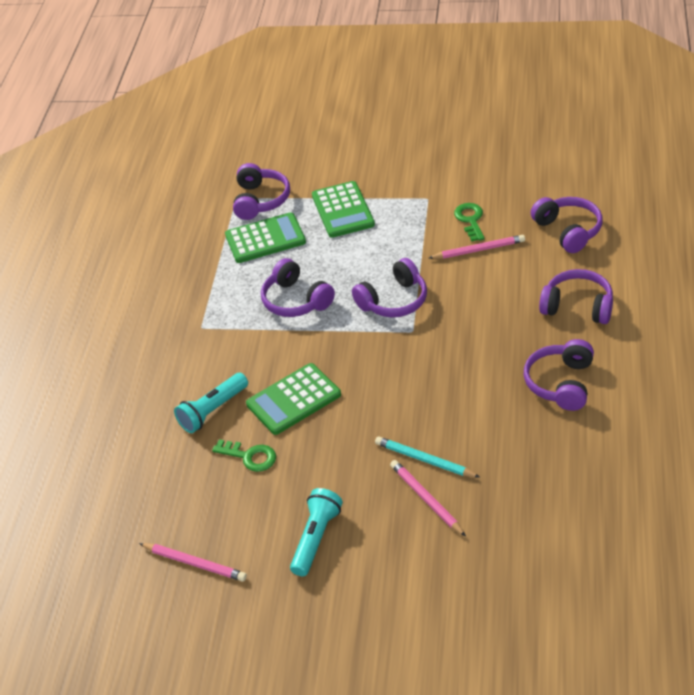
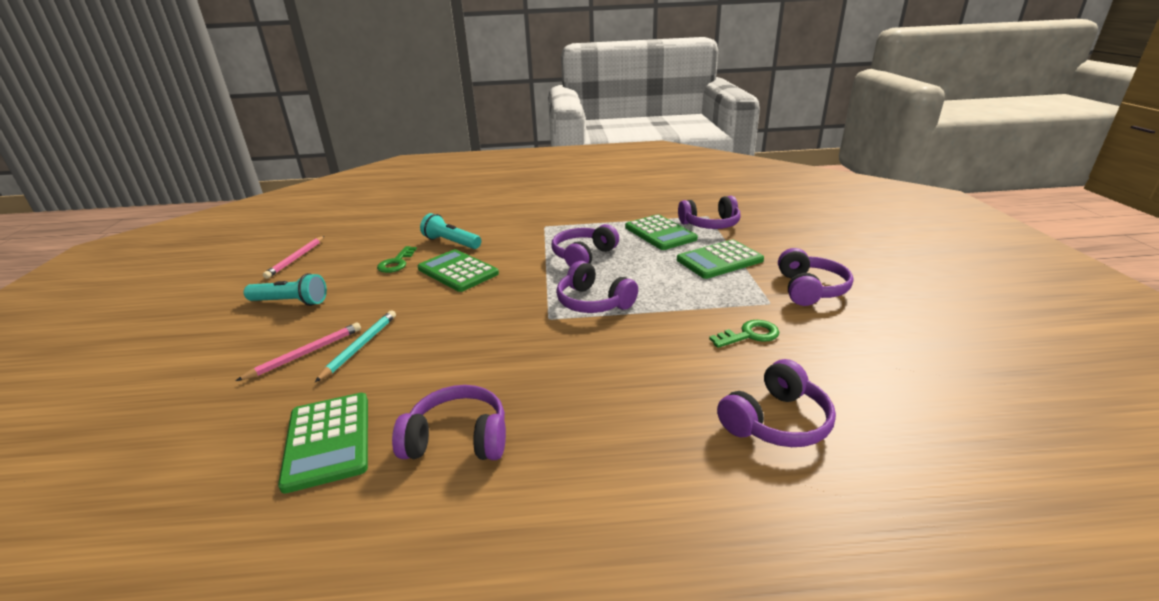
camera: 75 degrees right, 15 degrees down
pink pencil [429,235,525,259] -> none
purple headphones [539,269,613,324] -> purple headphones moved to [778,248,853,306]
none -> green calculator [278,393,368,494]

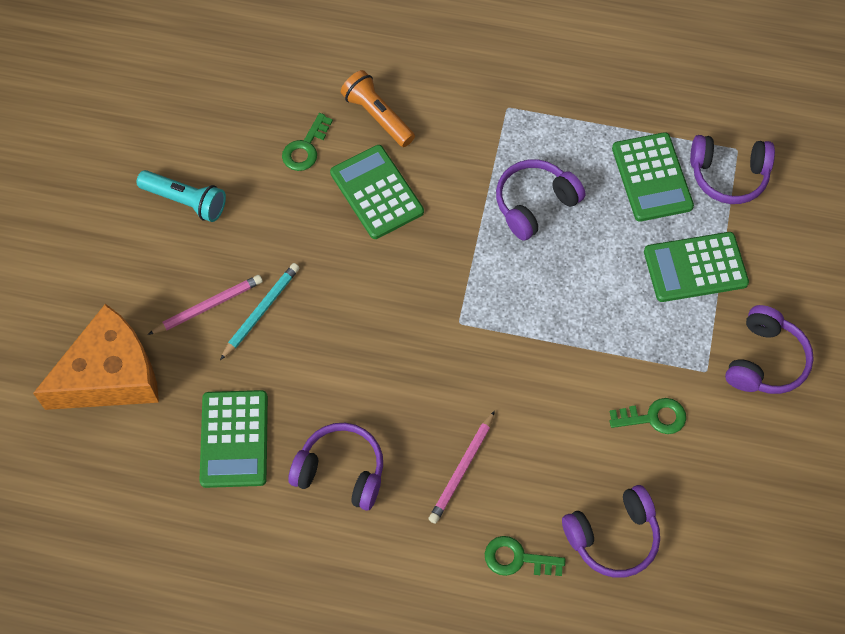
camera: 15 degrees right, 35 degrees up
pink pencil [263,236,324,279] -> pink pencil moved to [429,410,495,524]
turquoise flashlight [420,213,481,249] -> orange flashlight [341,70,415,147]
purple headphones [556,261,638,313] -> none
none -> orange cheese [33,304,159,410]
none -> green key [485,536,565,576]

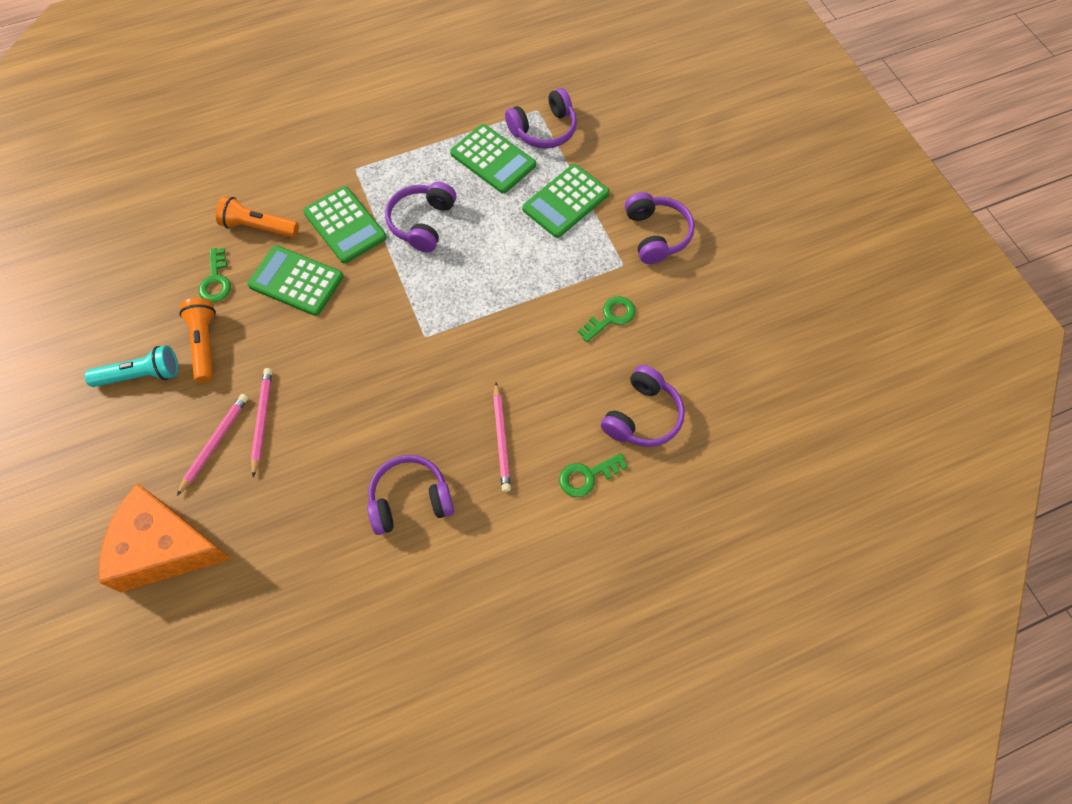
camera: 35 degrees left, 0 degrees up
orange cheese [33,304,159,410] -> orange cheese turned 105 degrees counterclockwise [99,483,232,592]
green calculator [199,390,268,488] -> green calculator moved to [303,186,387,264]
turquoise pencil [220,263,300,360] -> pink pencil [251,368,272,477]
none -> orange flashlight [179,298,216,383]

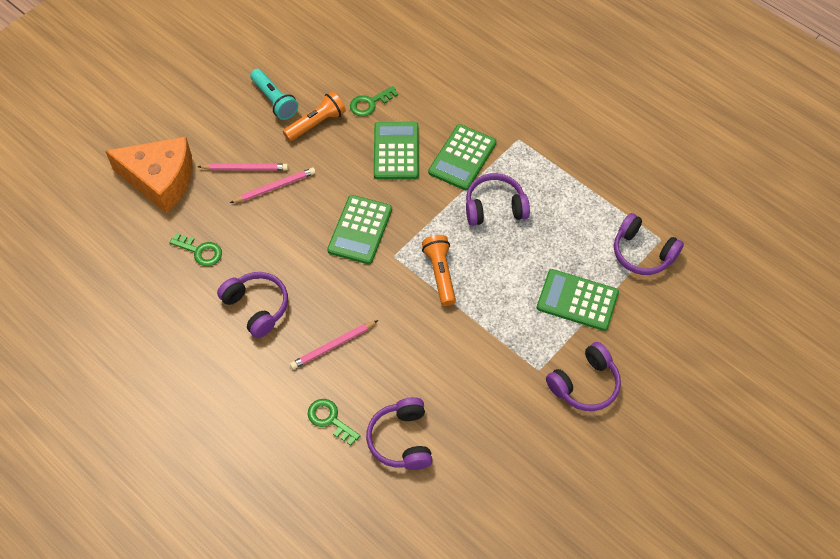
camera: 65 degrees right, 5 degrees down
orange cheese [99,483,232,592] -> orange cheese turned 120 degrees clockwise [105,137,192,213]
orange flashlight [216,196,299,238] -> orange flashlight moved to [422,235,456,306]
green calculator [450,124,536,194] -> green calculator moved to [327,195,392,264]
green key [578,296,636,342] -> green key moved to [170,233,222,266]
purple headphones [601,365,685,447] -> purple headphones turned 75 degrees clockwise [366,397,433,470]

